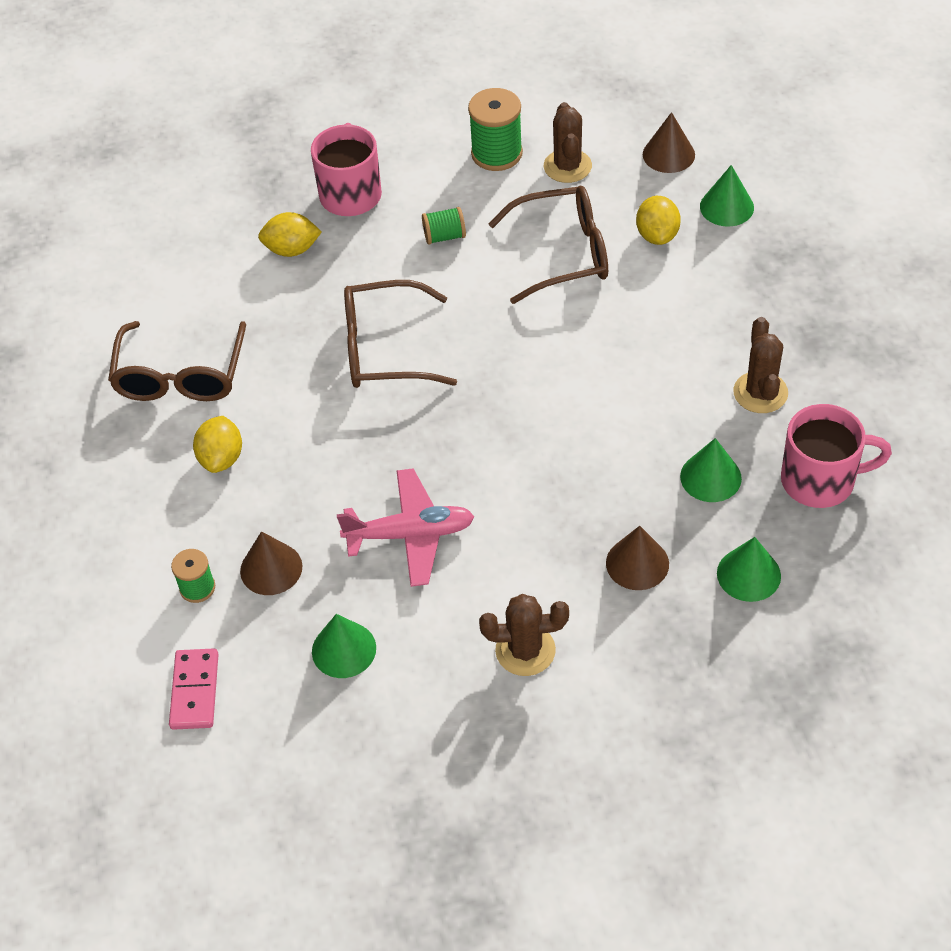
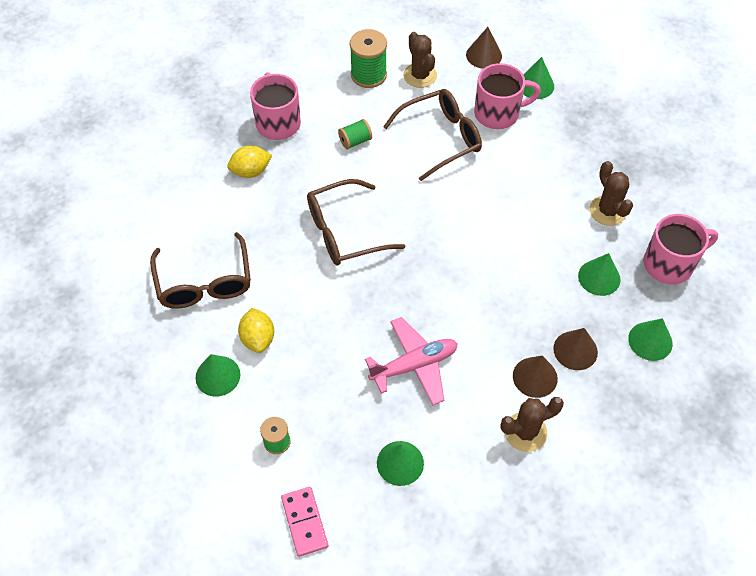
camera: 20 degrees left, 5 degrees up
brown cone [240,531,302,595] -> brown cone moved to [513,356,558,398]
yellow lemon [636,196,681,245] -> pink mug [474,63,541,129]
none -> green cone [195,354,240,396]

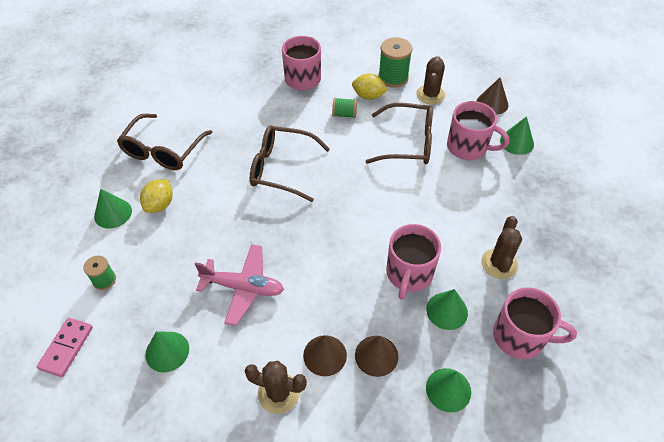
camera: 35 degrees right, 5 degrees down
yellow lemon [227,145,272,178] -> yellow lemon moved to [352,73,388,100]
none -> pink mug [386,224,441,300]

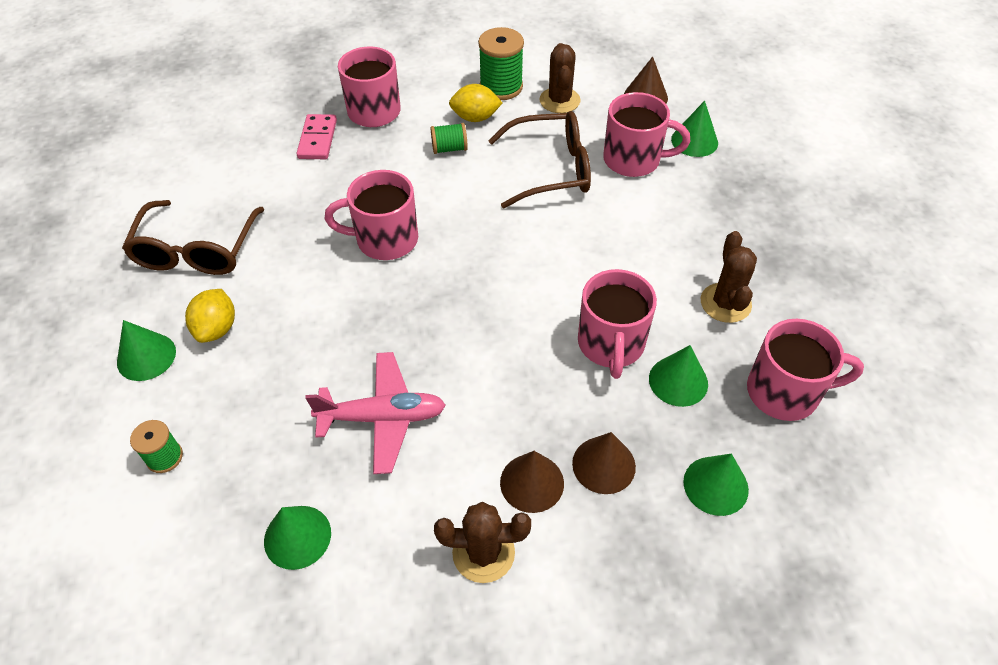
camera: 15 degrees left, 0 degrees up
pink domino [37,318,93,377] -> pink domino moved to [296,114,337,159]
brown glasses [250,125,330,202] -> pink mug [325,170,418,260]

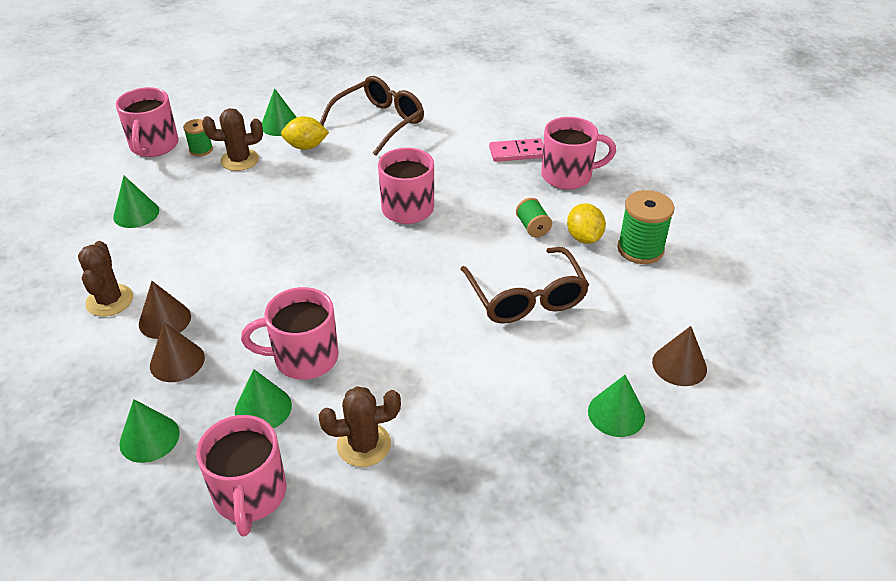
camera: 80 degrees right, 10 degrees down
brown glasses [122,200,265,275] -> brown glasses turned 135 degrees clockwise [320,76,424,156]
pink plane [305,352,446,474] -> none
brown cactus [539,43,580,113] -> brown cactus moved to [202,108,263,171]
pink mug [603,92,690,177] -> pink mug moved to [116,87,179,157]

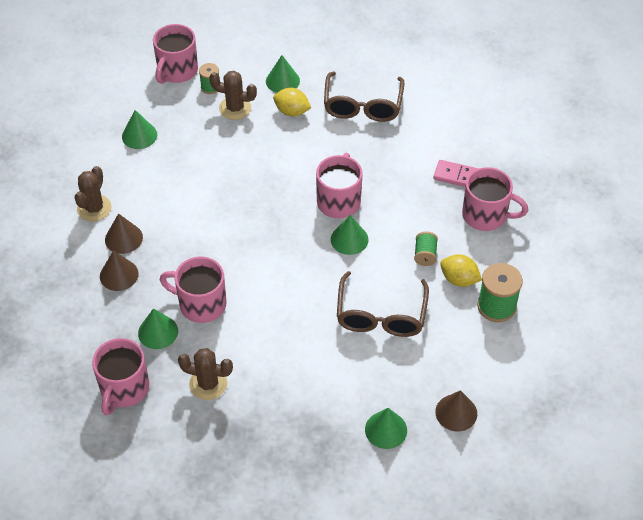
camera: 25 degrees right, 10 degrees up
green cone [119,399,180,463] -> green cone moved to [331,215,368,255]
brown glasses [320,76,424,156] -> brown glasses turned 120 degrees clockwise [324,72,404,122]
yellow lemon [567,203,606,244] -> yellow lemon turned 75 degrees counterclockwise [440,254,482,287]

